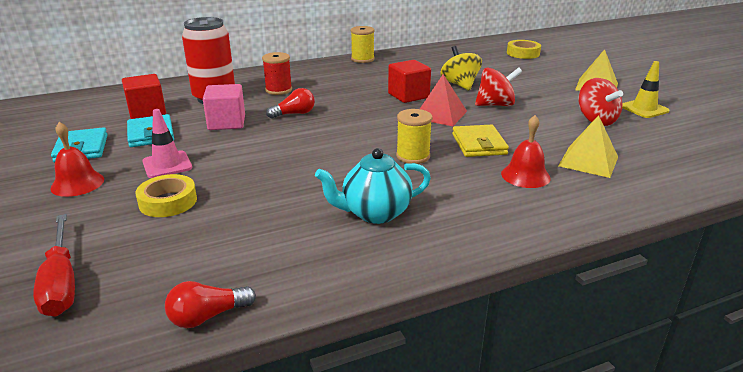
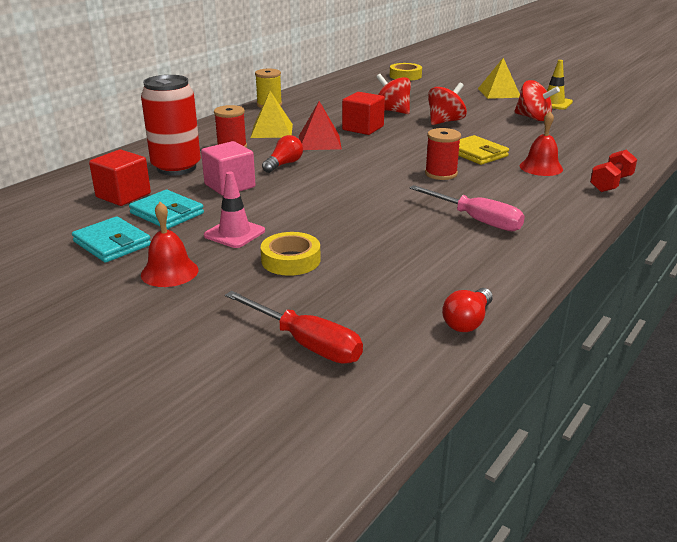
camera: 30 degrees left, 0 degrees up
turquoise teapot [315,148,431,224] -> pink screwdriver [410,185,525,231]
yellow spool [396,109,433,164] -> red spool [425,128,461,180]
red pyramid [420,74,467,126] -> red pyramid moved to [299,101,342,150]
yellow spinning top [440,46,482,90] -> red spinning top [376,74,411,114]
yellow pyramid [558,115,618,178] -> yellow pyramid moved to [251,91,293,138]
none -> red dumbbell [590,150,637,192]

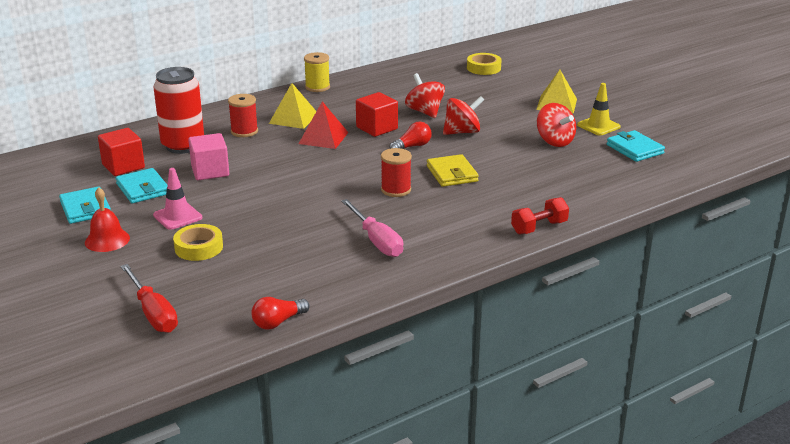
camera: 20 degrees right, 0 degrees up
red light bulb [262,135,303,173] -> red light bulb moved to [390,122,432,149]
red bell [520,111,563,176] -> none
none -> turquoise wallet [607,130,665,162]

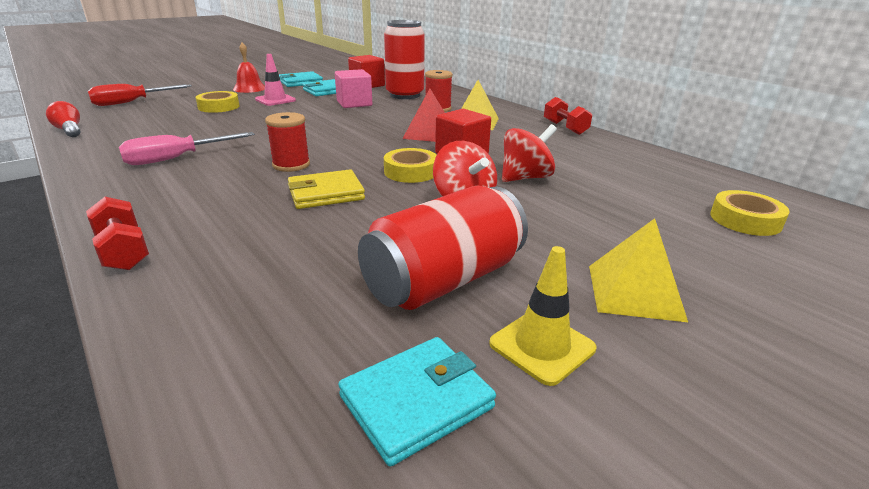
camera: 85 degrees right, 0 degrees up
yellow spool [304,52,330,92] -> red dumbbell [544,97,592,135]
red light bulb [390,122,432,149] -> yellow tape [384,148,437,183]
red spinning top [537,103,576,147] -> red can [358,186,528,310]

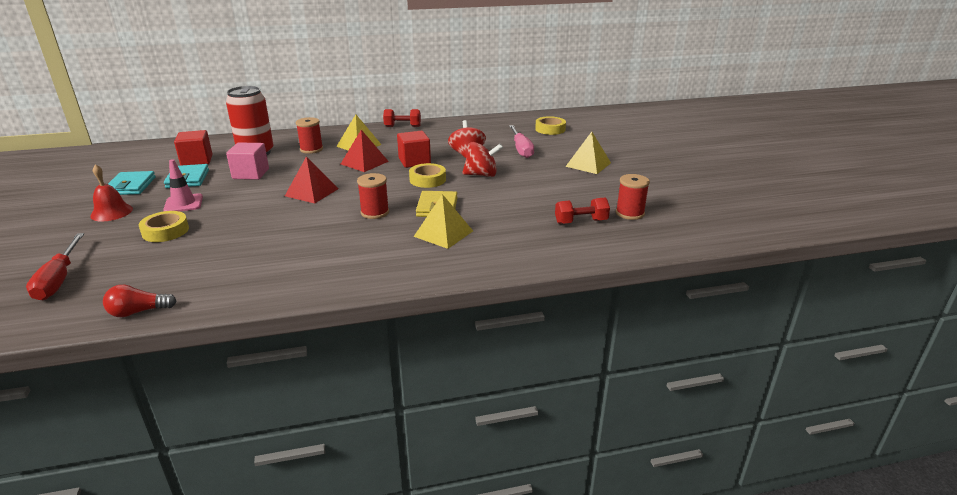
camera: 65 degrees left, 0 degrees up
red dumbbell [86,197,149,270] -> red dumbbell moved to [555,198,610,224]
pink screwdriver [119,132,255,165] -> pink screwdriver moved to [509,125,534,158]
turquoise wallet [338,337,496,467] -> red spool [616,174,650,220]
red can [358,186,528,310] -> none
yellow traffic cone [489,246,596,386] -> none
none -> red pyramid [285,156,339,204]
none -> yellow pyramid [413,194,473,249]

